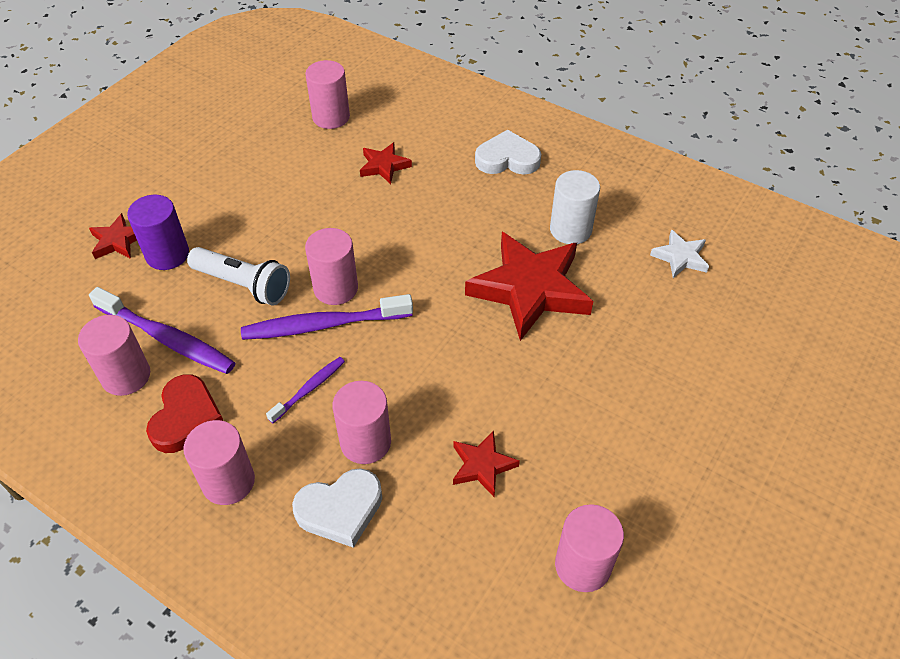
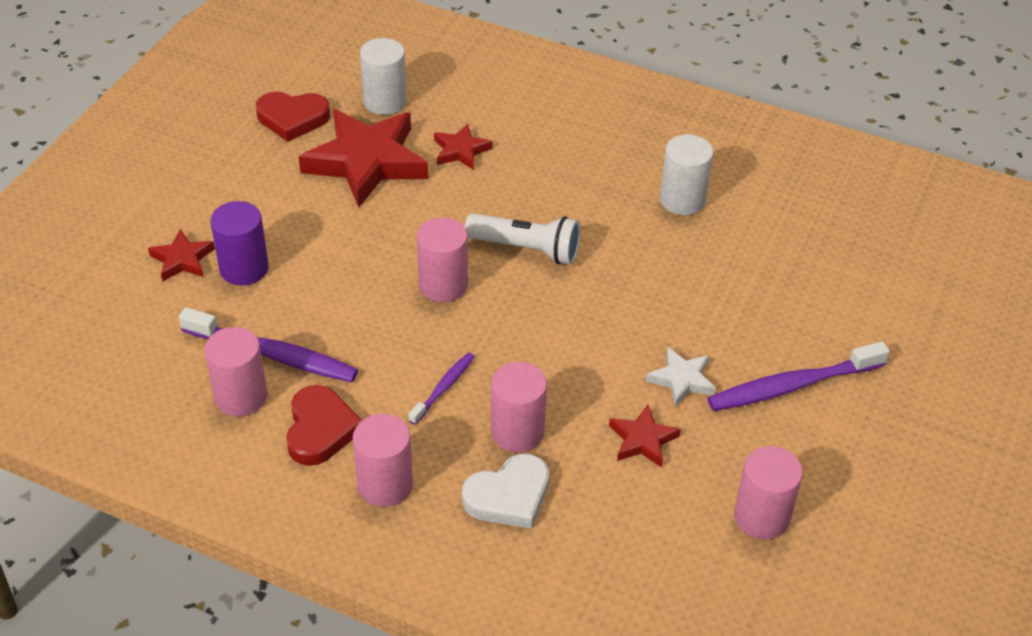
camera: 10 degrees left, 5 degrees down
white flashlight [187,247,290,305] -> white flashlight moved to [465,214,581,264]
purple toothbrush [241,294,413,340] -> purple toothbrush moved to [707,341,890,411]
pink cylinder [305,60,350,129] -> white cylinder [360,38,407,115]
red star [465,232,593,341] -> red star moved to [299,109,428,207]
white heart [475,130,541,175] -> none
white star [650,230,709,278] -> white star moved to [646,347,716,407]
none -> red heart [256,92,330,142]

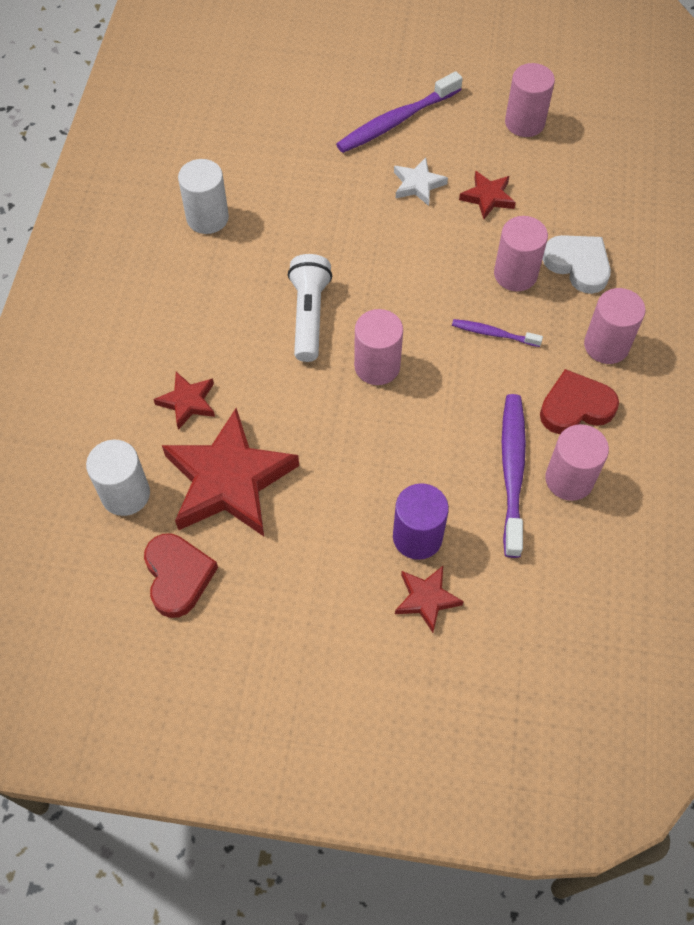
camera: 105 degrees left, 15 degrees up
purple toothbrush [707,341,890,411] -> purple toothbrush turned 90 degrees clockwise [336,71,463,153]

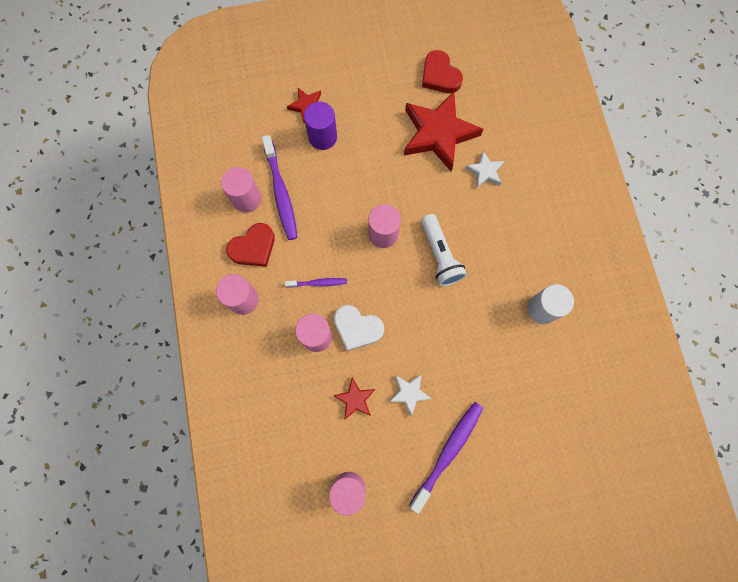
camera: 160 degrees right, 15 degrees up
white cylinder [86,440,150,516] -> none
red star [153,372,215,430] -> white star [465,151,505,188]
white heart [542,235,611,294] -> white heart moved to [334,305,384,351]

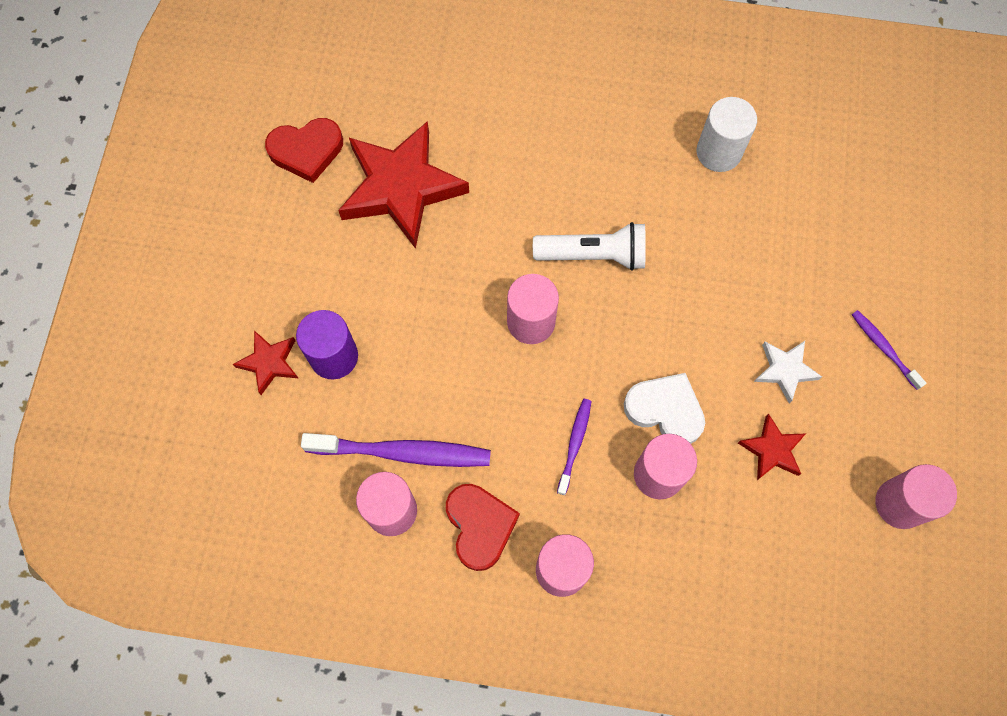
camera: 70 degrees left, 5 degrees down
white heart [334,305,384,351] -> white heart turned 105 degrees counterclockwise [624,373,705,444]
purple toothbrush [409,402,483,514] -> purple toothbrush [852,310,926,390], size x0.54
white star [465,151,505,188] -> none

